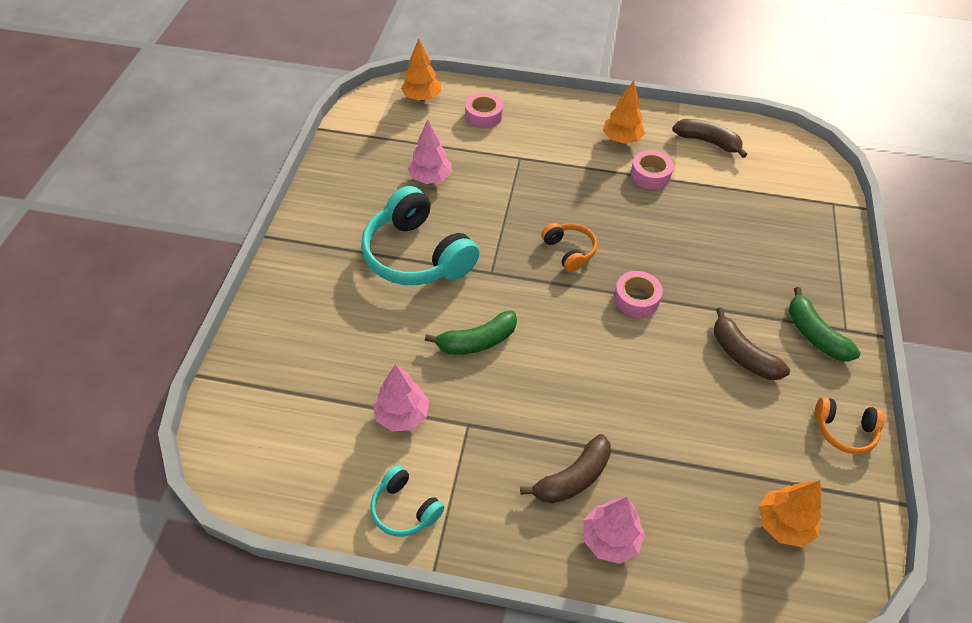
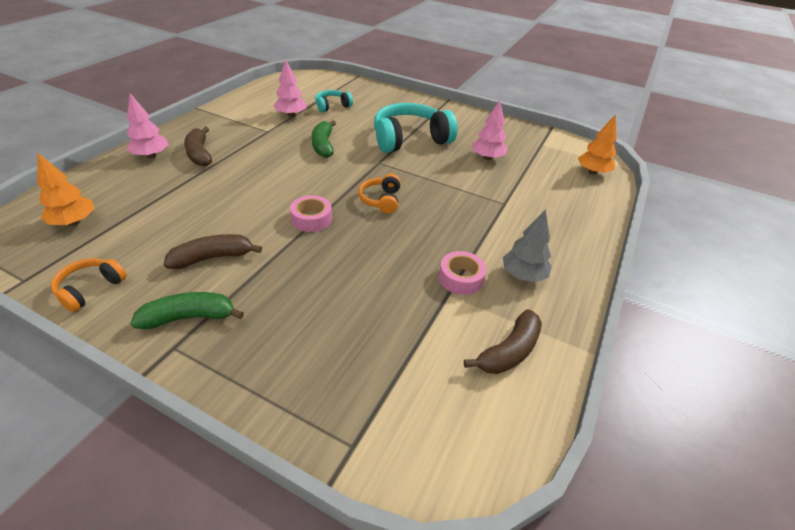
camera: 105 degrees right, 10 degrees down
turquoise headphones [370,465,444,537] -> turquoise headphones moved to [315,90,353,112]
pink tape [465,93,503,128] -> none
orange headphones [541,223,597,272] -> orange headphones turned 105 degrees clockwise [358,174,401,214]
orange tree [603,80,645,144] -> grey tree [503,209,552,282]

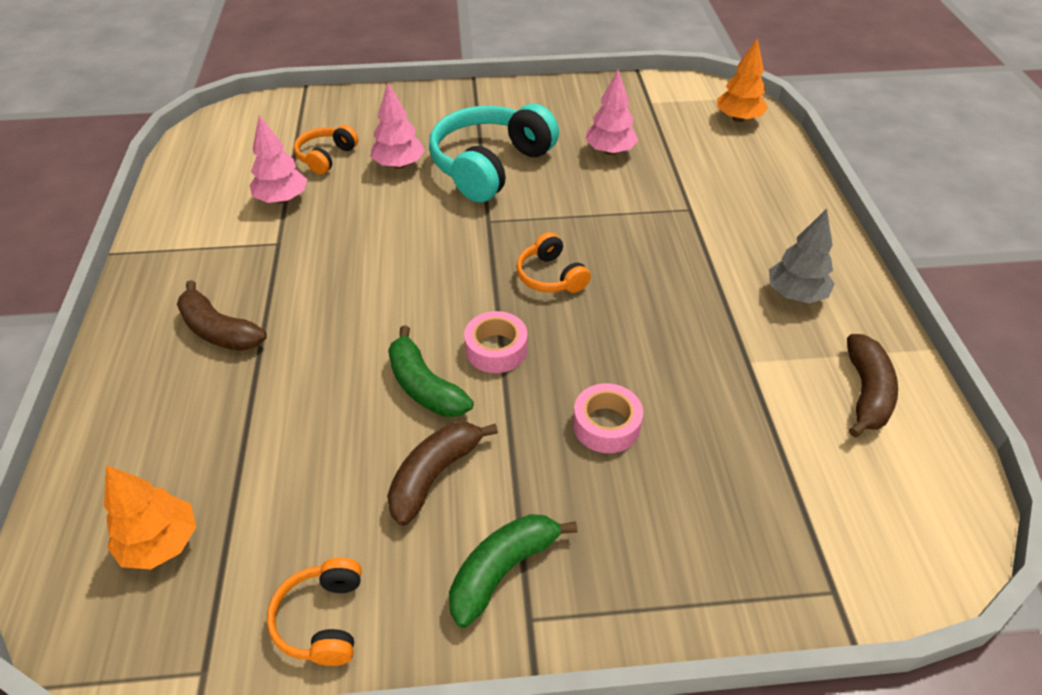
camera: 30 degrees left, 5 degrees up
pink tree [126,93,169,158] -> pink tree moved to [371,83,425,169]
green banana [312,120,336,158] -> green banana moved to [388,326,474,417]
turquoise headphones [315,90,353,112] -> orange headphones [294,125,358,175]
pink tape [439,251,486,295] -> pink tape moved to [573,383,643,453]

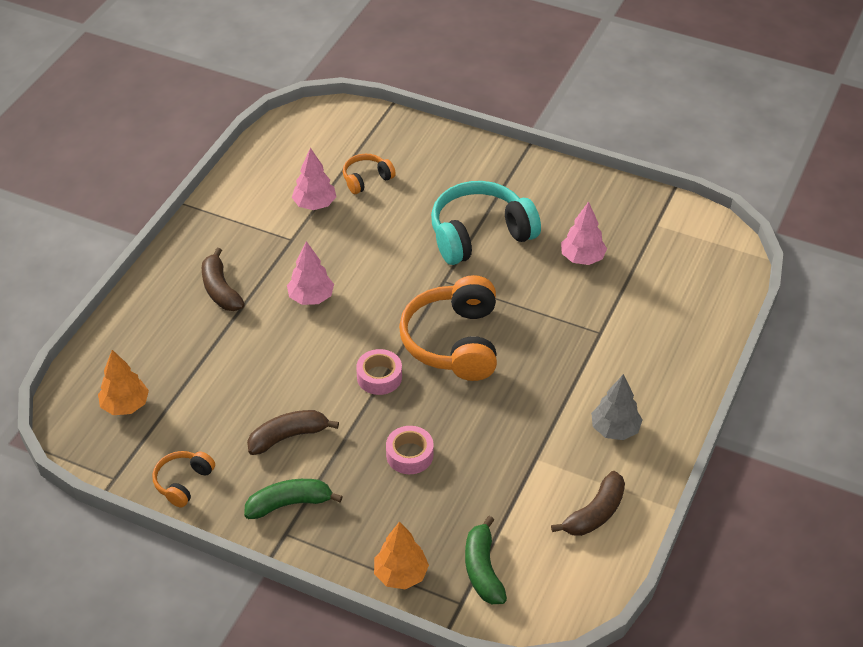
camera: 30 degrees right, 0 degrees up
pink tree [371,83,425,169] -> pink tree moved to [287,241,334,305]
green banana [388,326,474,417] -> green banana moved to [465,516,507,604]
orange headphones [516,232,591,293] -> orange headphones [399,275,497,381], size x2.01
orange tree [717,38,768,122] -> orange tree moved to [374,521,429,589]

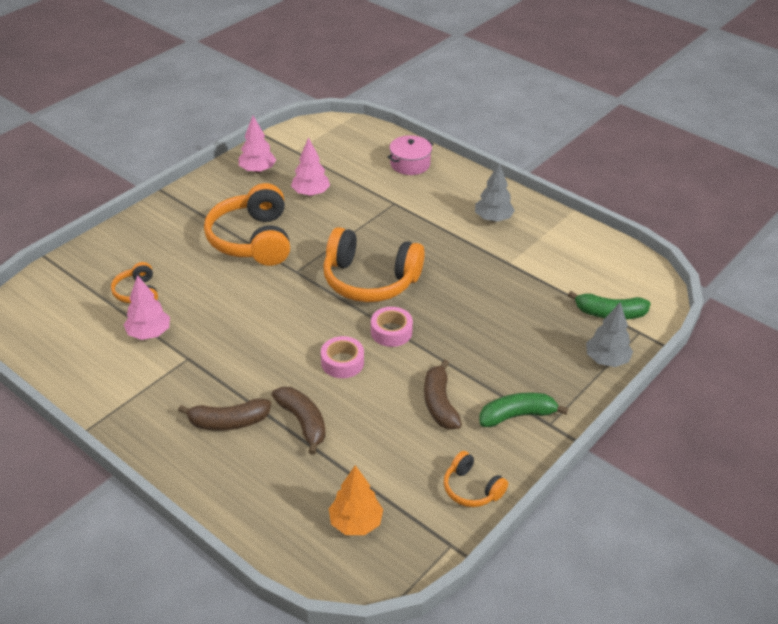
camera: 75 degrees left, 5 degrees down
green banana [244,479,343,519] -> green banana turned 75 degrees clockwise [479,392,568,427]
pink tree [287,241,334,305] -> pink tree moved to [239,116,276,173]
orange tree [374,521,429,589] -> grey tree [586,302,633,367]
pink tape [386,426,434,474] -> pink tape moved to [321,336,364,378]
turquoise headphones [431,181,541,265] -> orange headphones [204,183,290,266]
brown banana [551,471,625,536] -> brown banana moved to [272,387,326,455]
none -> pink pot [387,135,434,175]

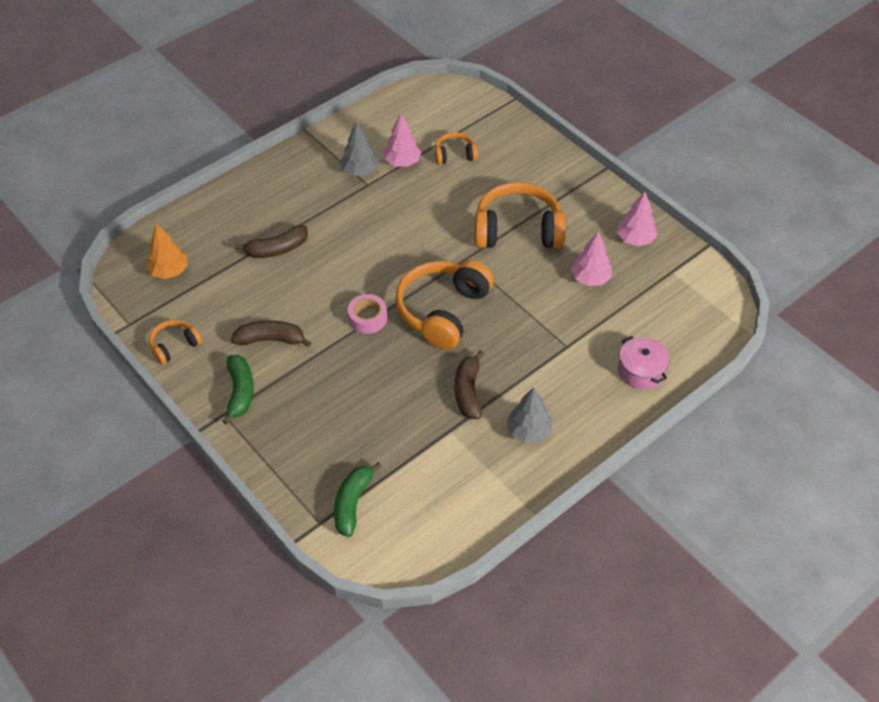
camera: 100 degrees right, 10 degrees up
brown banana [178,398,271,431] -> brown banana moved to [455,350,484,419]
pink tape [321,336,364,378] -> none
grey tree [586,302,633,367] -> grey tree moved to [340,122,378,176]

